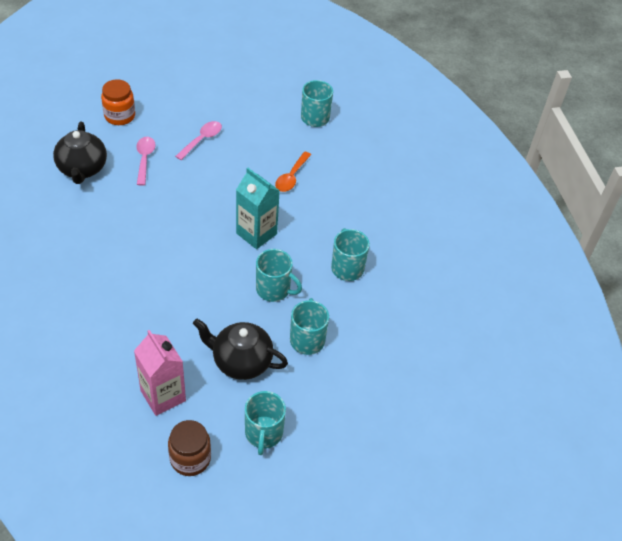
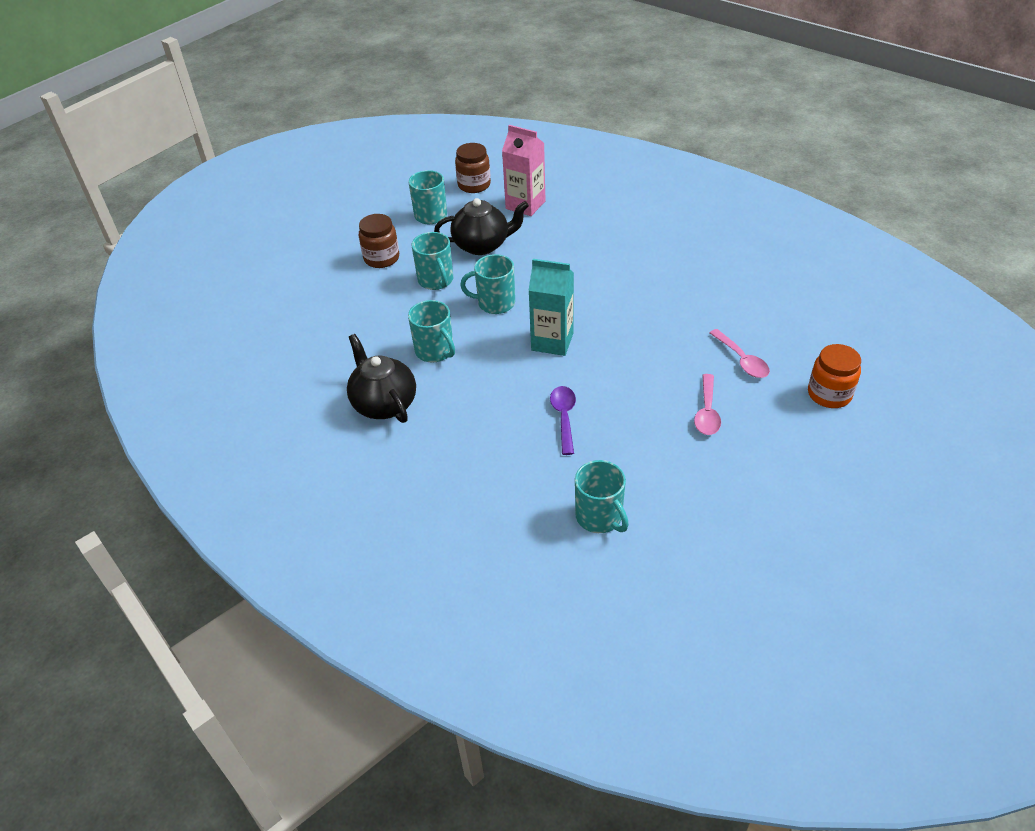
camera: 160 degrees right, 5 degrees down
black teapot [53,121,107,184] -> black teapot moved to [347,334,416,423]
orange spoon [275,152,311,192] -> purple spoon [550,386,576,455]
none -> brown jar [359,214,399,268]

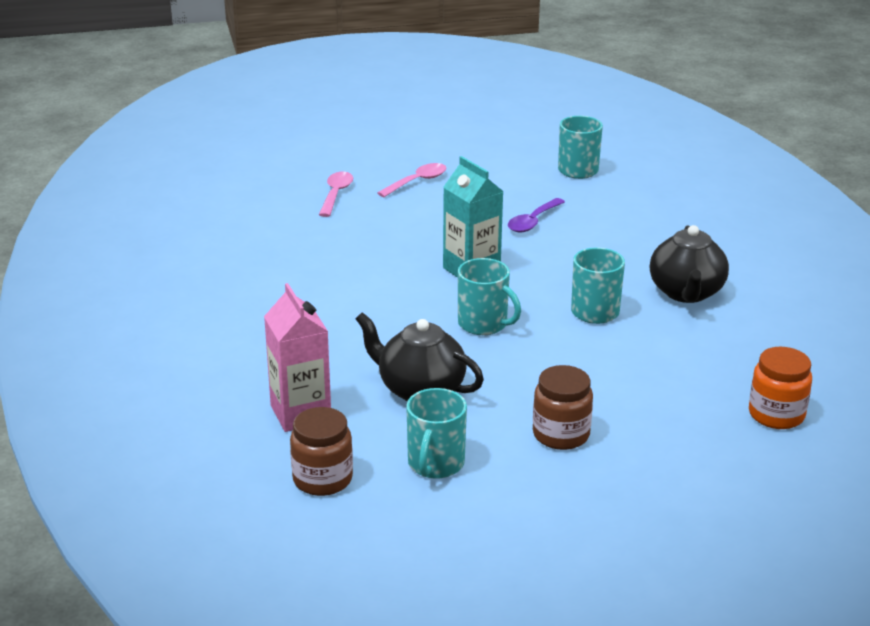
camera: 145 degrees left, 15 degrees down
turquoise mug [412,232,453,290] -> none
orange jar [808,344,861,408] -> orange jar moved to [749,347,812,429]

